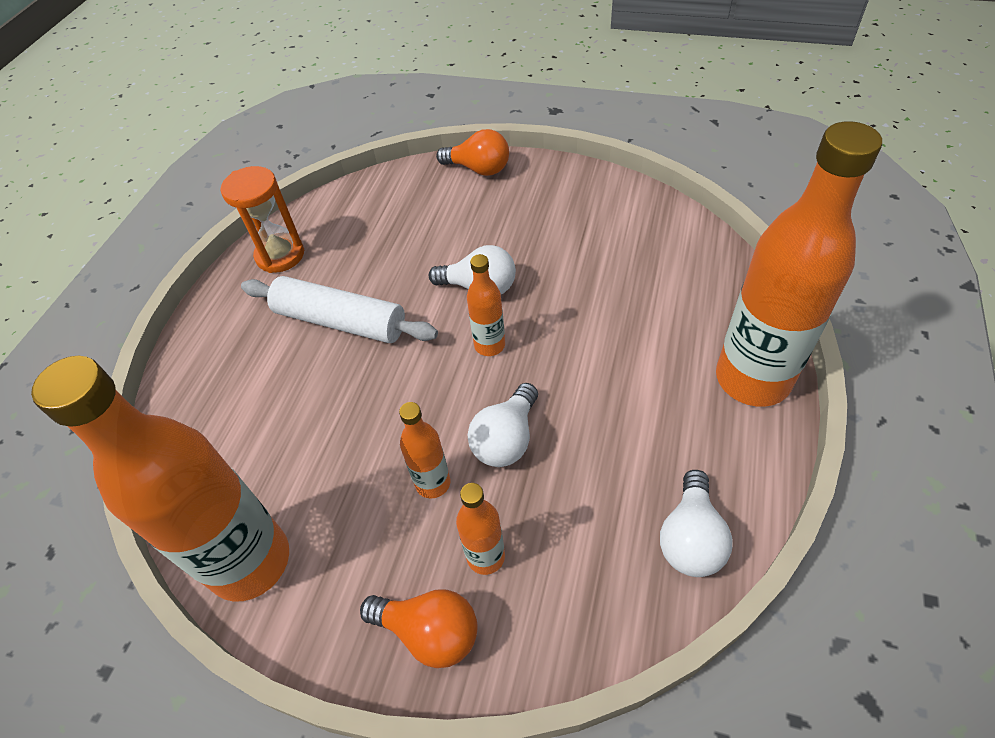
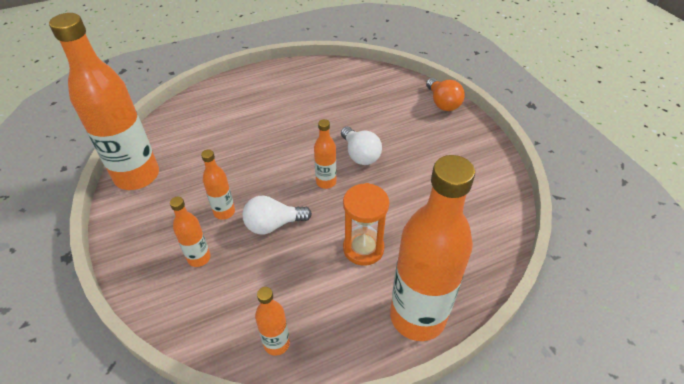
camera: 45 degrees right, 5 degrees down
orange hourglass [221,166,305,273] -> orange hourglass moved to [343,183,389,266]
white rolling pin [241,276,438,343] -> none
orange light bulb [360,589,477,668] -> none
white light bulb [660,470,733,577] -> orange bottle [255,287,290,356]

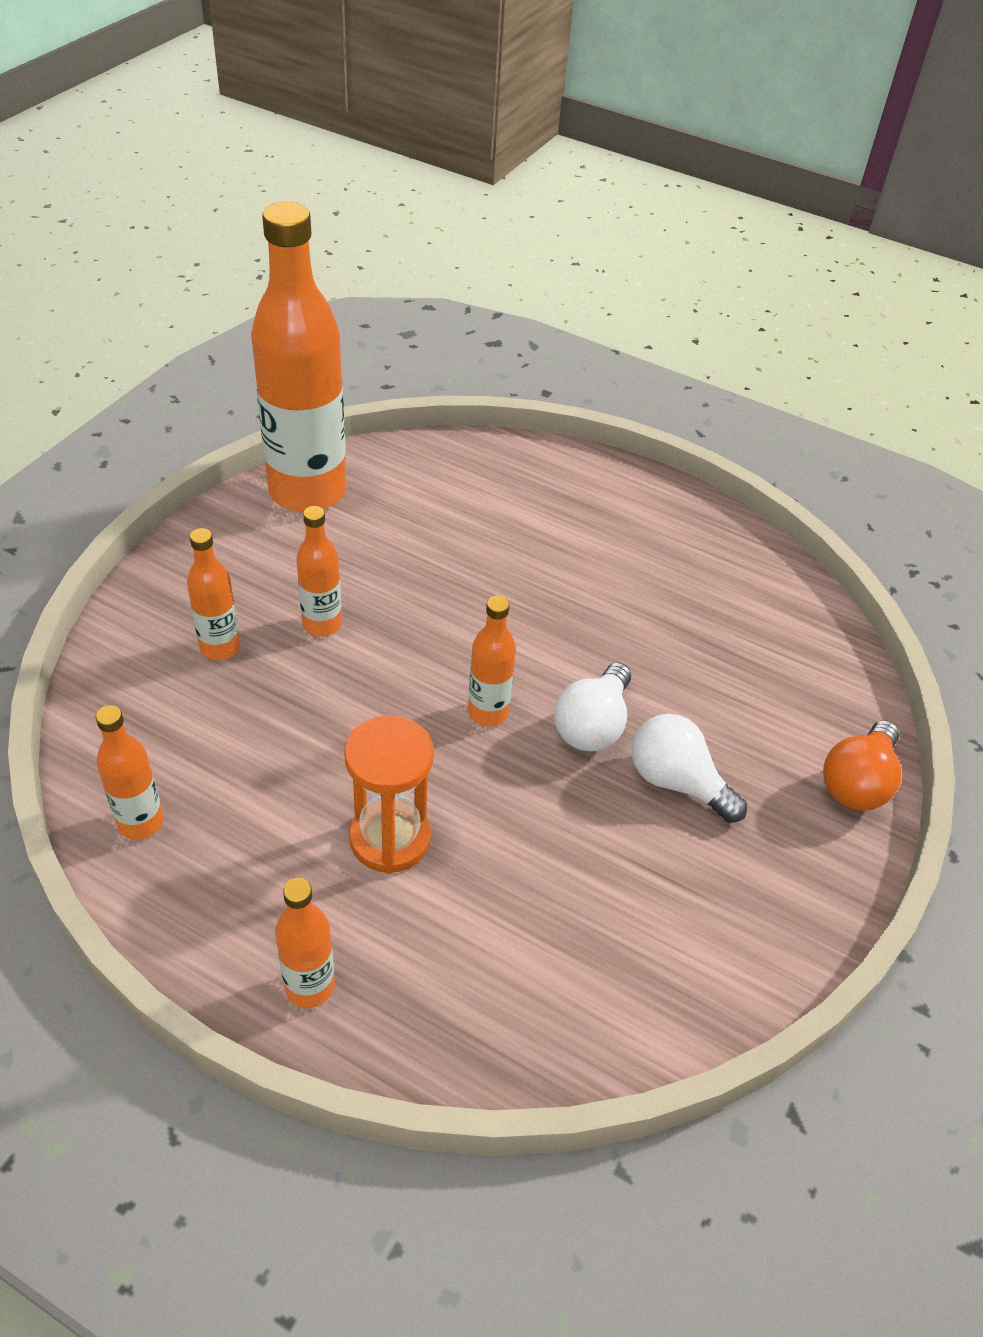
camera: 50 degrees right, 0 degrees up
white light bulb [243,196,312,234] -> white light bulb moved to [632,714,747,823]
orange bottle [390,155,475,341] -> orange bottle [275,878,335,1008], size x0.45

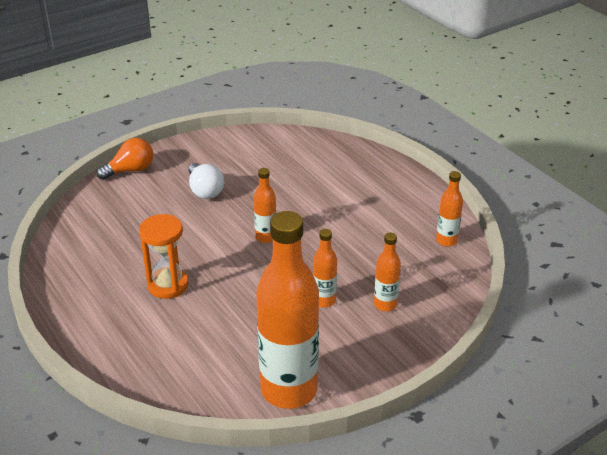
camera: 150 degrees left, 10 degrees down
orange bottle [275,878,335,1008] -> none
orange hourglass [344,715,434,874] -> orange hourglass moved to [139,214,189,299]
white light bulb [554,662,631,751] -> none

